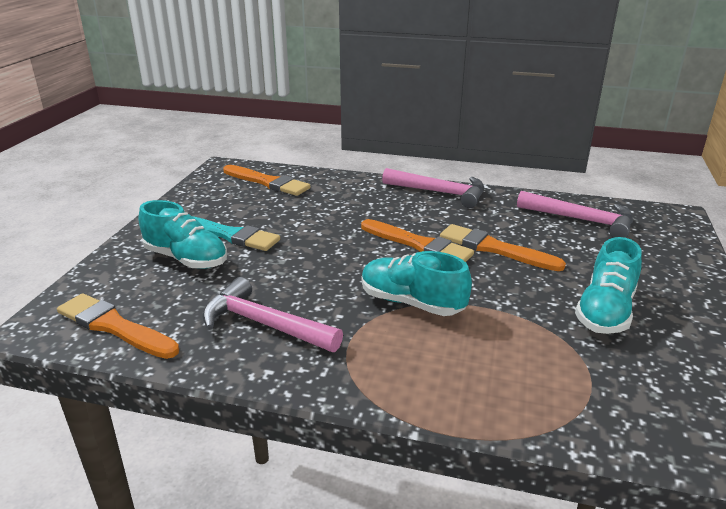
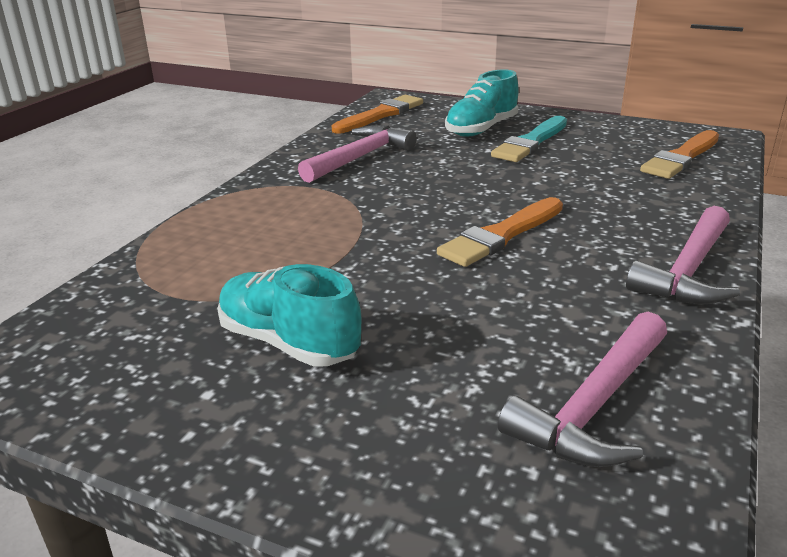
camera: 100 degrees right, 0 degrees up
turquoise shoe [362,251,472,316] -> none
orange brush [440,224,566,271] -> none

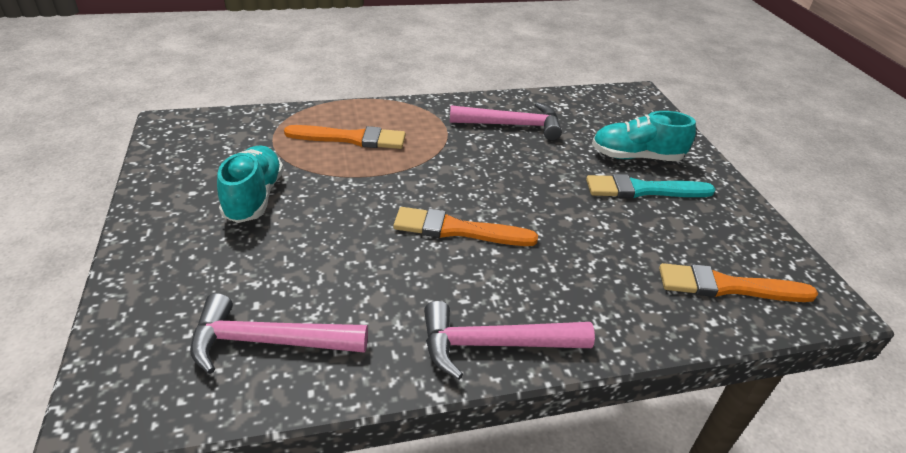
camera: 50 degrees right, 10 degrees up
orange brush [332,95,423,133] -> orange brush moved to [284,125,406,149]

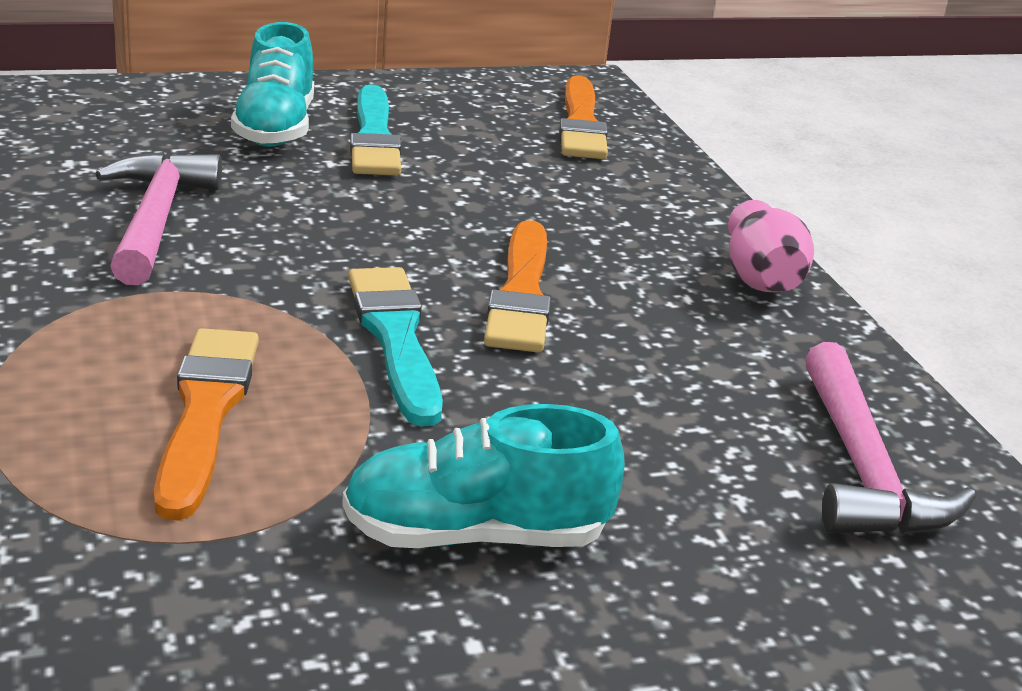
camera: 95 degrees left, 10 degrees down
pink hammer [424,301,595,379] -> pink vase [728,200,814,293]
none -> turquoise brush [348,267,443,427]

